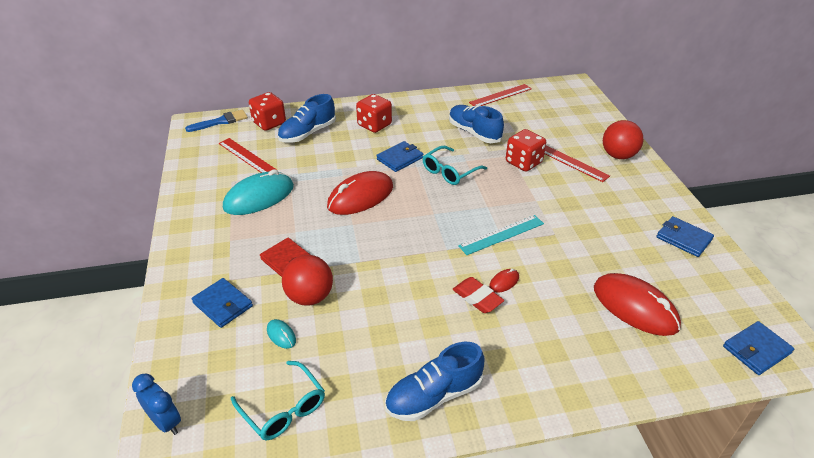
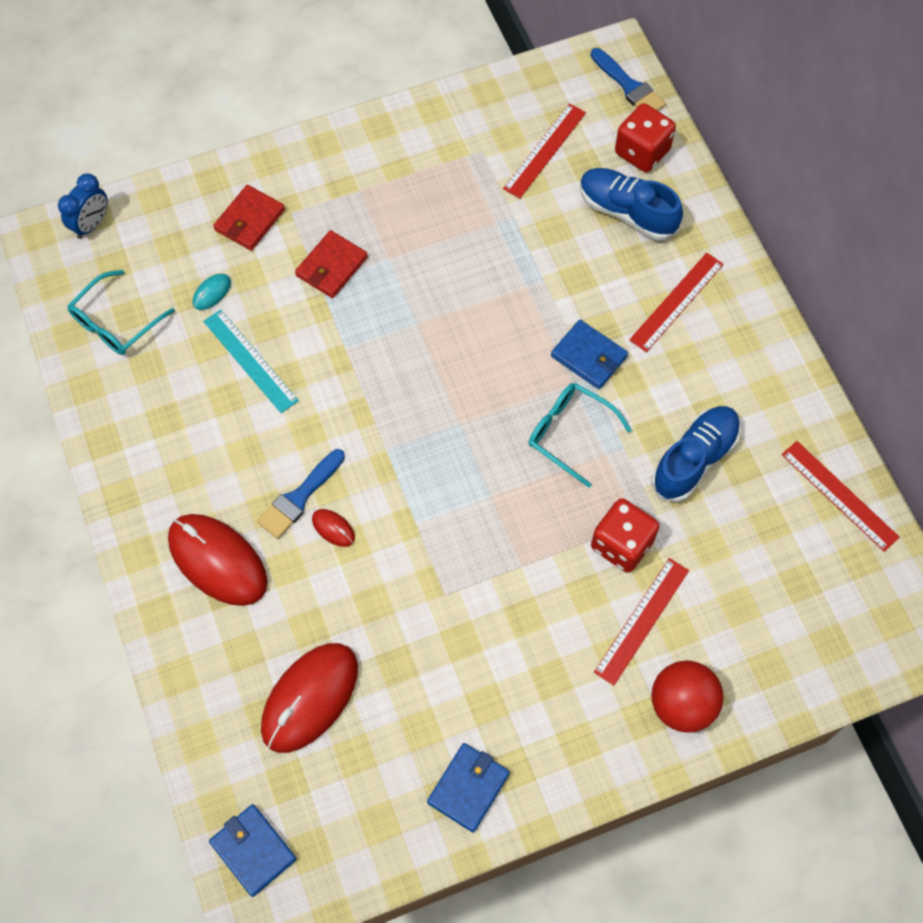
camera: 80 degrees right, 25 degrees up
blue wallet [191,278,253,328] -> red wallet [213,185,285,251]
turquoise mouse [223,169,294,215] -> none
red ball [282,255,333,306] -> none
red mouse [327,171,393,215] -> red mouse moved to [168,514,268,606]
red dice [356,94,392,133] -> red ruler [629,253,724,352]
blue shoe [385,342,485,421] -> none
red eraser [452,277,504,313] -> blue brush [257,449,345,539]
turquoise ruler [458,215,544,255] -> turquoise ruler moved to [203,309,299,413]

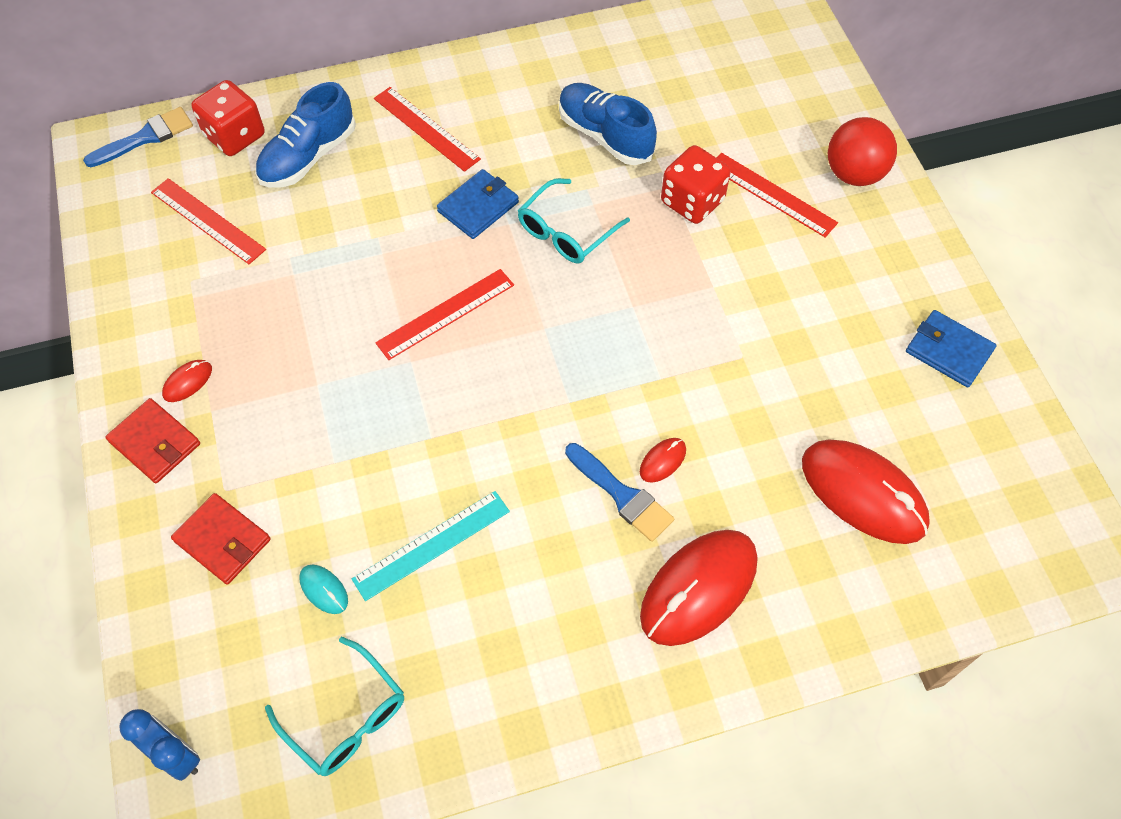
camera: 85 degrees left, 5 degrees down
blue wallet [209,804,297,897] -> none
red wallet [295,230,368,298] -> red wallet moved to [105,398,200,483]
red ruler [781,441,900,552] -> red ruler moved to [375,269,514,360]
none -> red mouse [162,360,212,402]

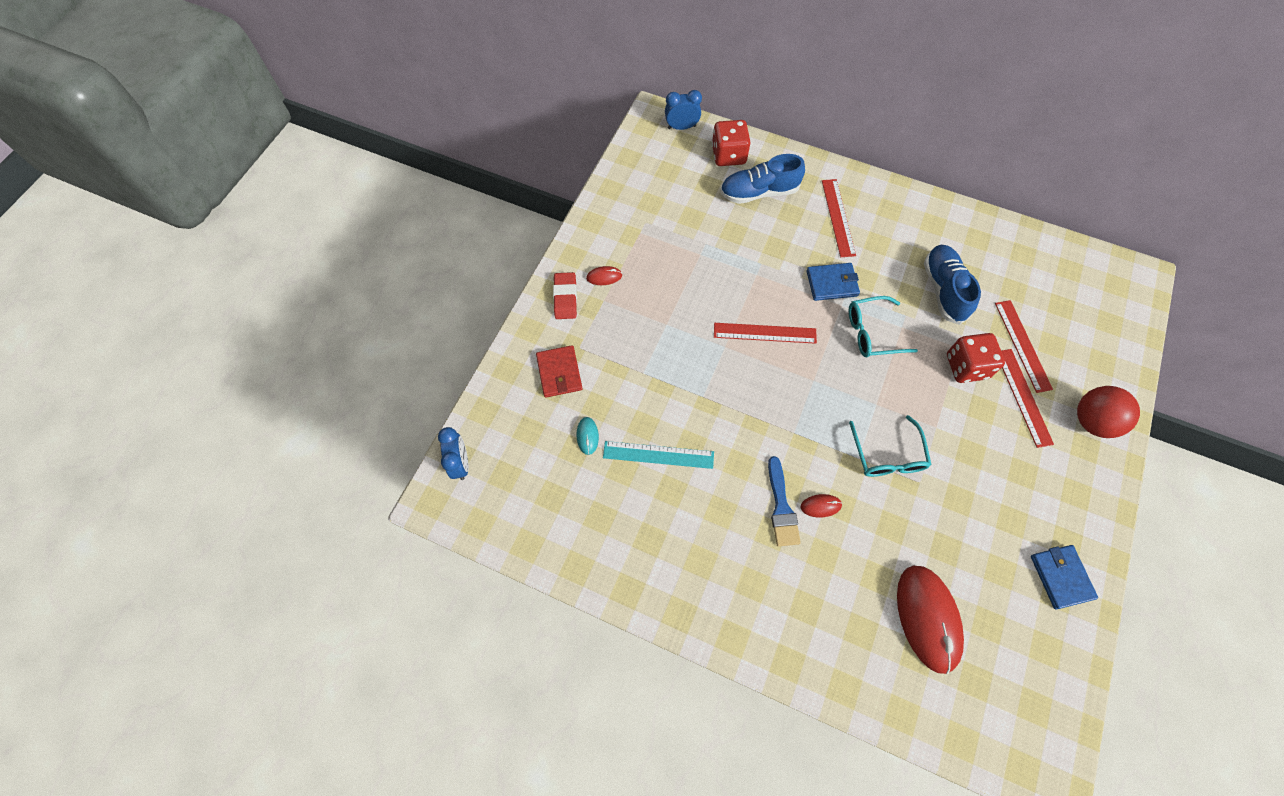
camera: 40 degrees right, 5 degrees up
blue brush [83,107,193,167] -> blue clock [665,90,702,130]
red wallet [105,398,200,483] -> red eraser [553,272,577,319]
red ruler [151,178,266,264] -> red ruler moved to [995,300,1053,393]
turquoise glasses [265,637,404,776] -> turquoise glasses moved to [849,415,932,477]
red mouse [640,530,757,646] -> none

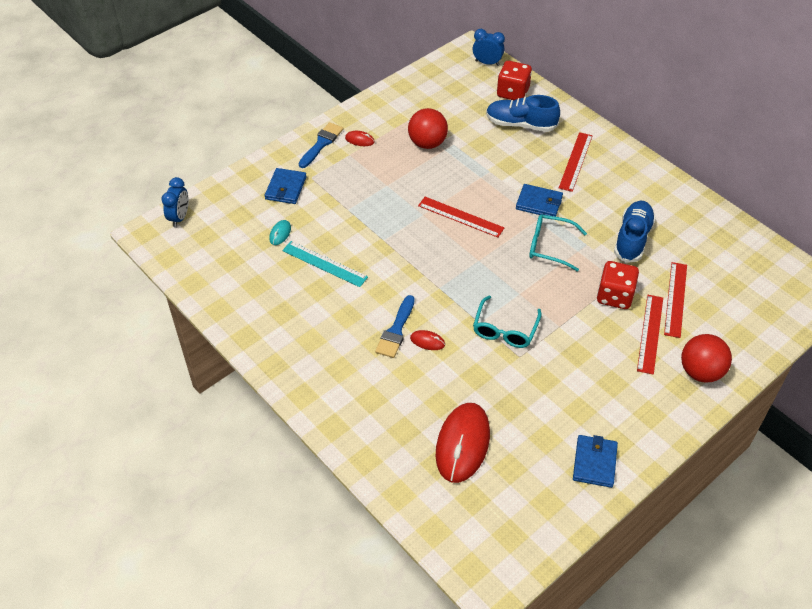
camera: 25 degrees right, 15 degrees down
red wallet [536,345,583,398] -> blue wallet [265,168,307,204]
red eraser [553,272,577,319] -> blue brush [298,122,343,168]
none -> red ball [408,108,448,149]

